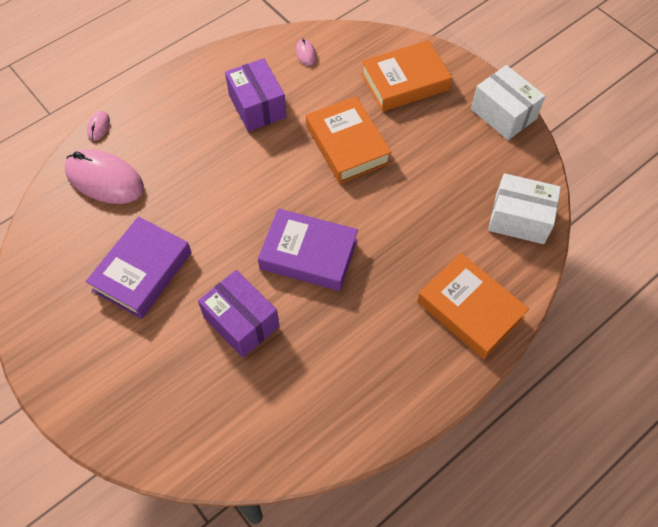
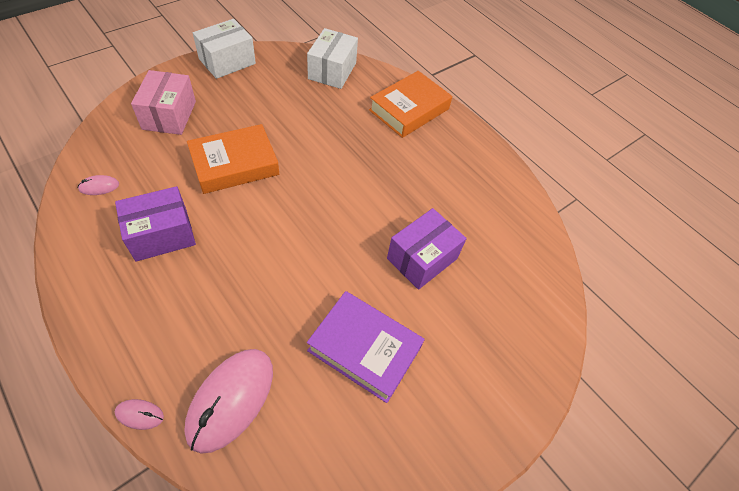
camera: 95 degrees left, 5 degrees down
purple book [258,208,358,291] -> none
orange book [361,40,452,112] -> pink box [131,70,196,135]

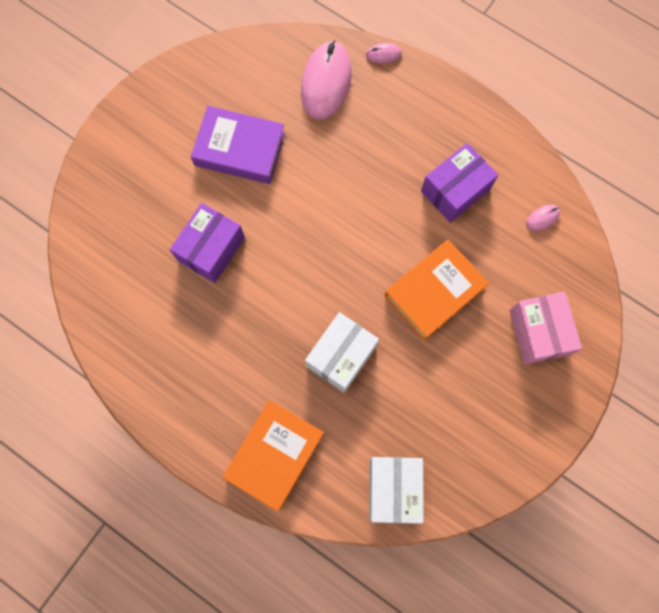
camera: 170 degrees right, 20 degrees up
white box [193,19,256,79] -> white box moved to [305,312,379,393]

